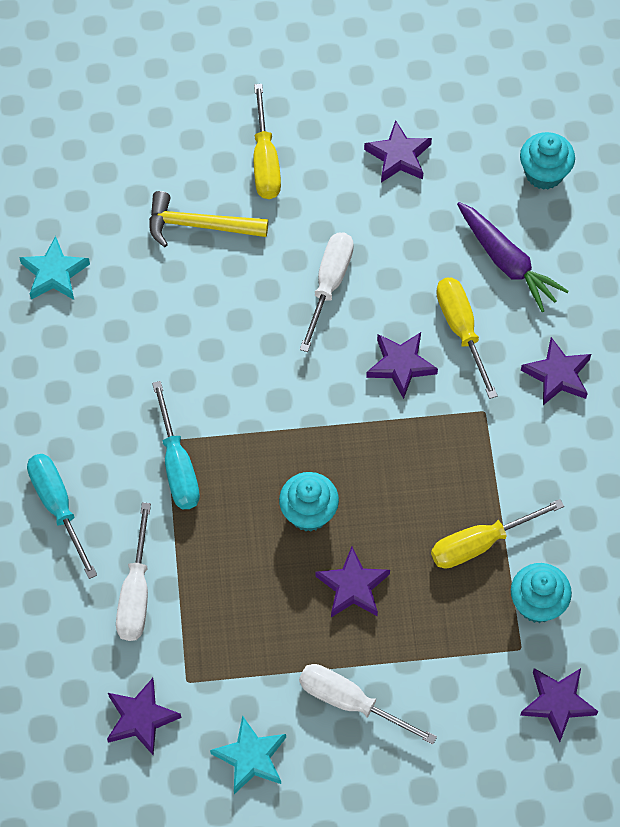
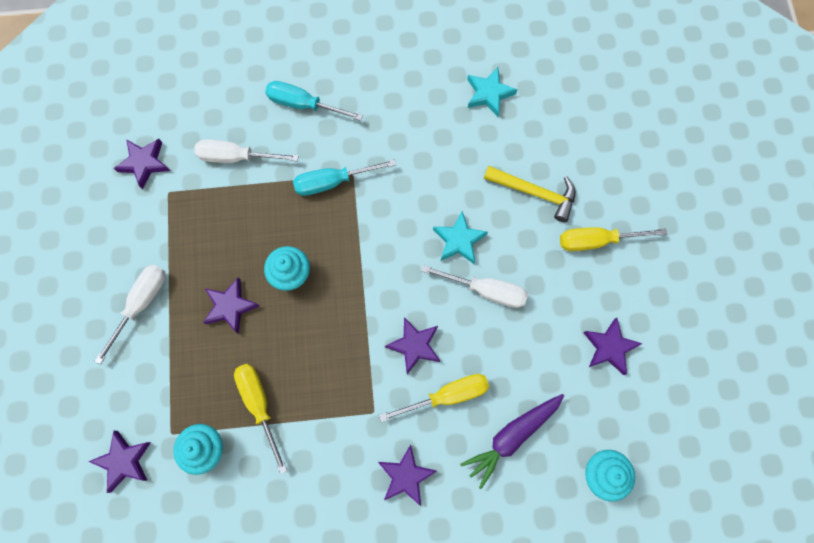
camera: 90 degrees right, 10 degrees up
turquoise screwdriver [27,454,97,579] -> turquoise screwdriver turned 135 degrees counterclockwise [265,81,363,121]
yellow hammer [149,191,268,247] -> yellow hammer turned 105 degrees clockwise [484,166,575,222]
turquoise star [210,715,286,794] -> turquoise star moved to [433,211,488,264]

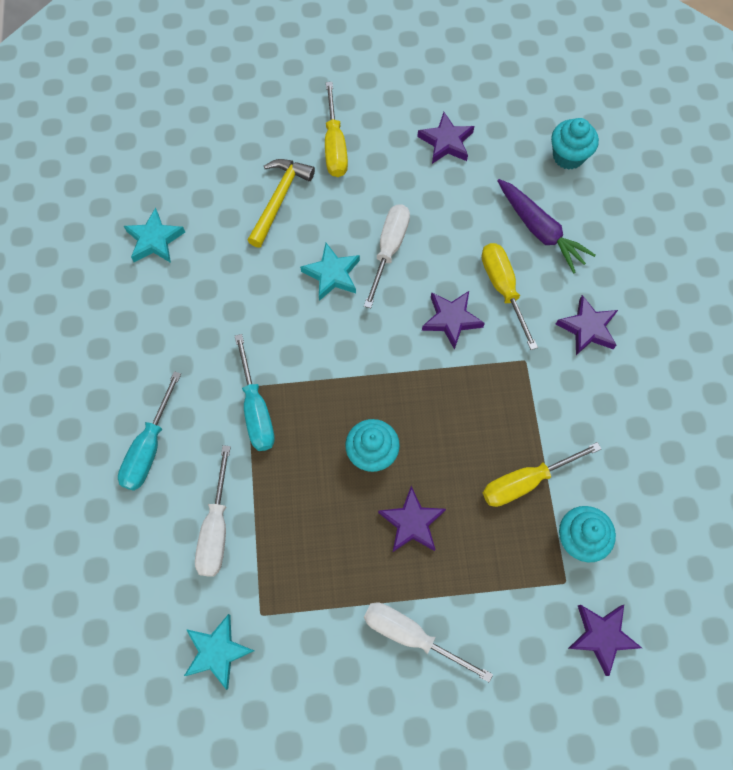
camera: 90 degrees left, 5 degrees down
purple star [114,139,170,189] -> turquoise star [184,614,254,690]

